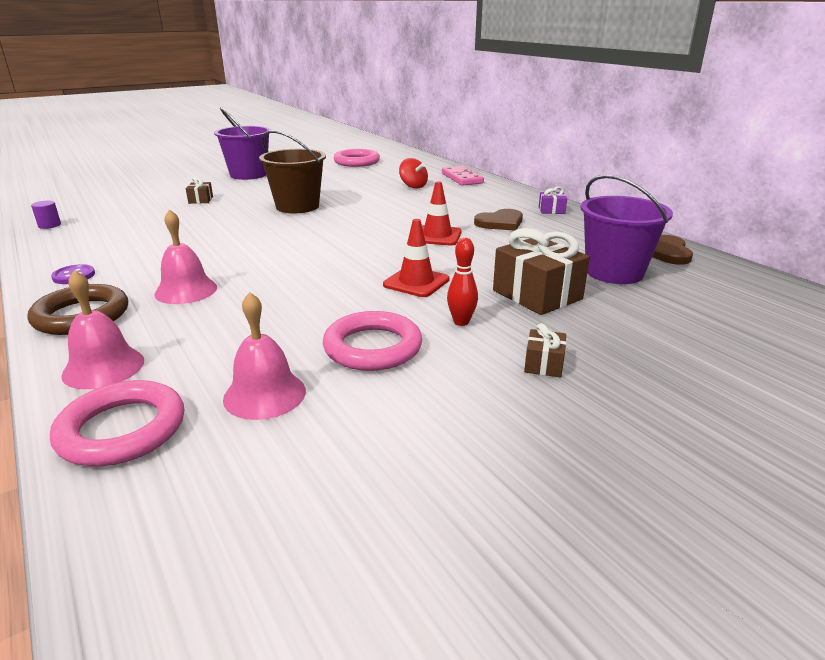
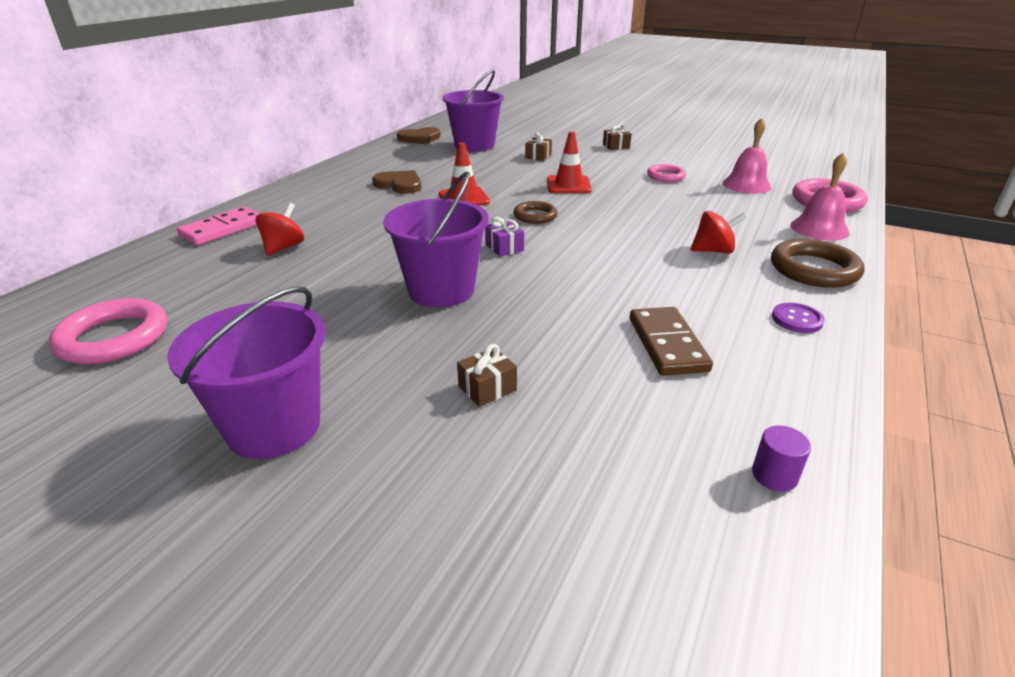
camera: 120 degrees left, 5 degrees up
pink bell [154,209,217,304] -> red spinning top [690,211,746,254]
brown bucket [259,130,326,213] -> purple bucket [383,172,489,308]
pink ring [323,311,422,371] -> pink ring [647,164,686,182], size x0.61
red bowling pin [447,238,478,326] -> none
brown gift [493,228,590,315] -> brown gift [525,132,552,161], size x0.48
purple gift [539,187,567,214] -> purple gift moved to [485,217,524,257]
none -> brown ring [513,201,558,224]
none -> brown domino [630,307,713,376]

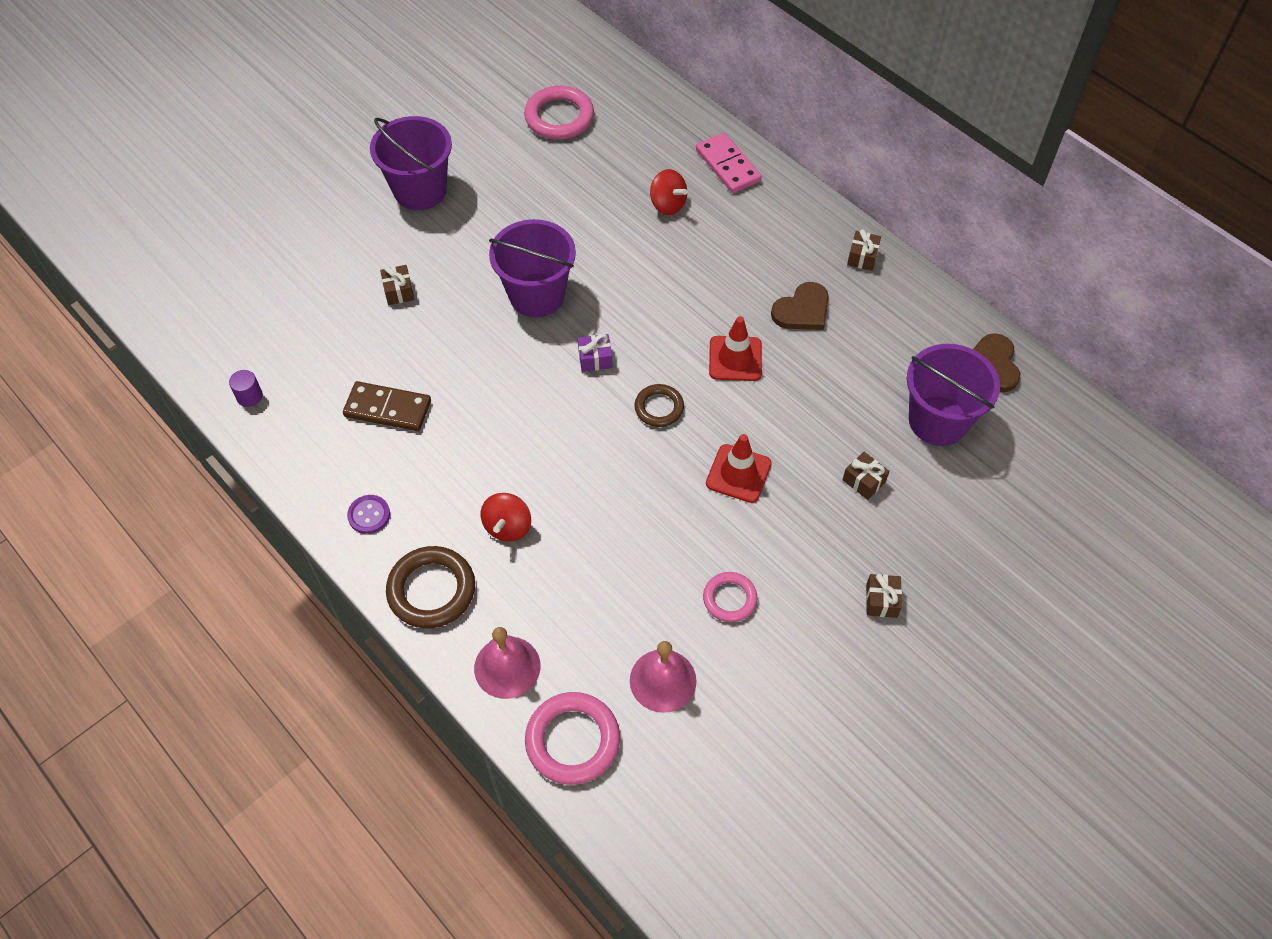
camera: 110 degrees right, 25 degrees up
none -> brown gift [847,229,881,271]

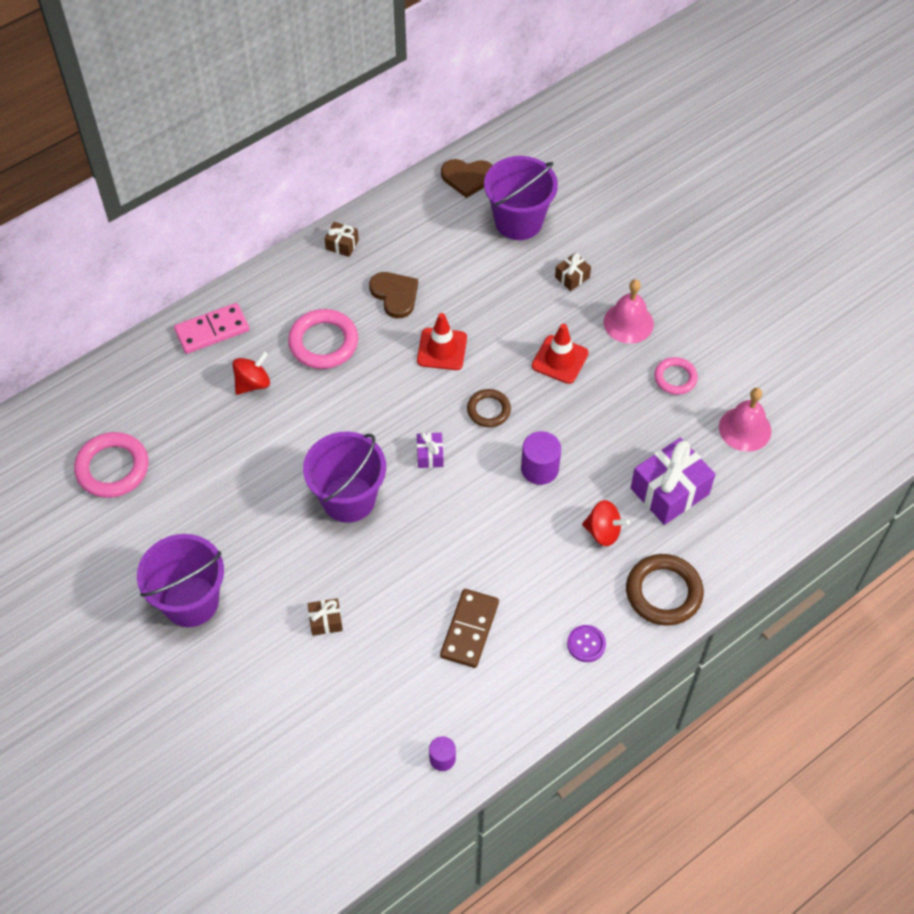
camera: 85 degrees left, 0 degrees up
pink bell [474,627,540,699] -> pink bell moved to [604,279,654,344]
pink ring [525,692,620,785] -> pink ring moved to [288,309,358,369]
brown gift [866,574,902,618] -> none
none -> purple cylinder [521,431,561,485]
none -> purple gift [631,438,715,525]

